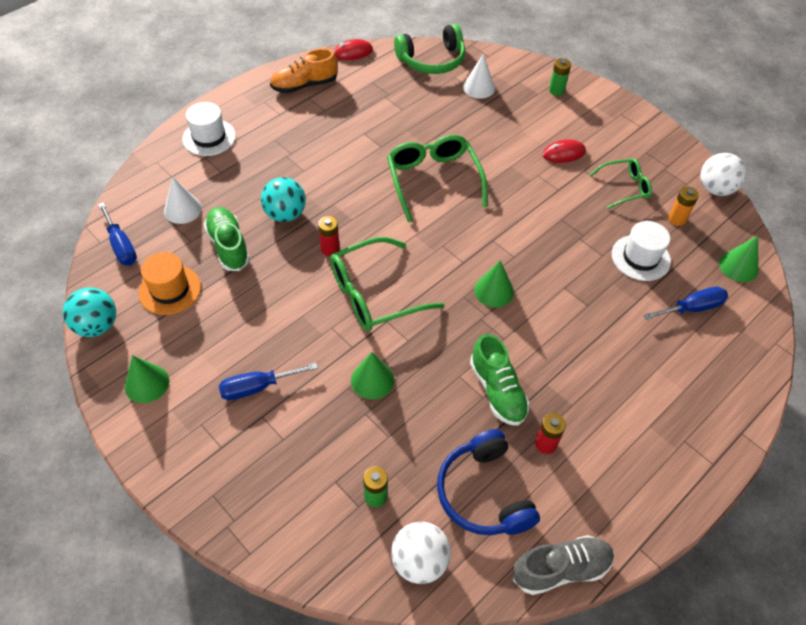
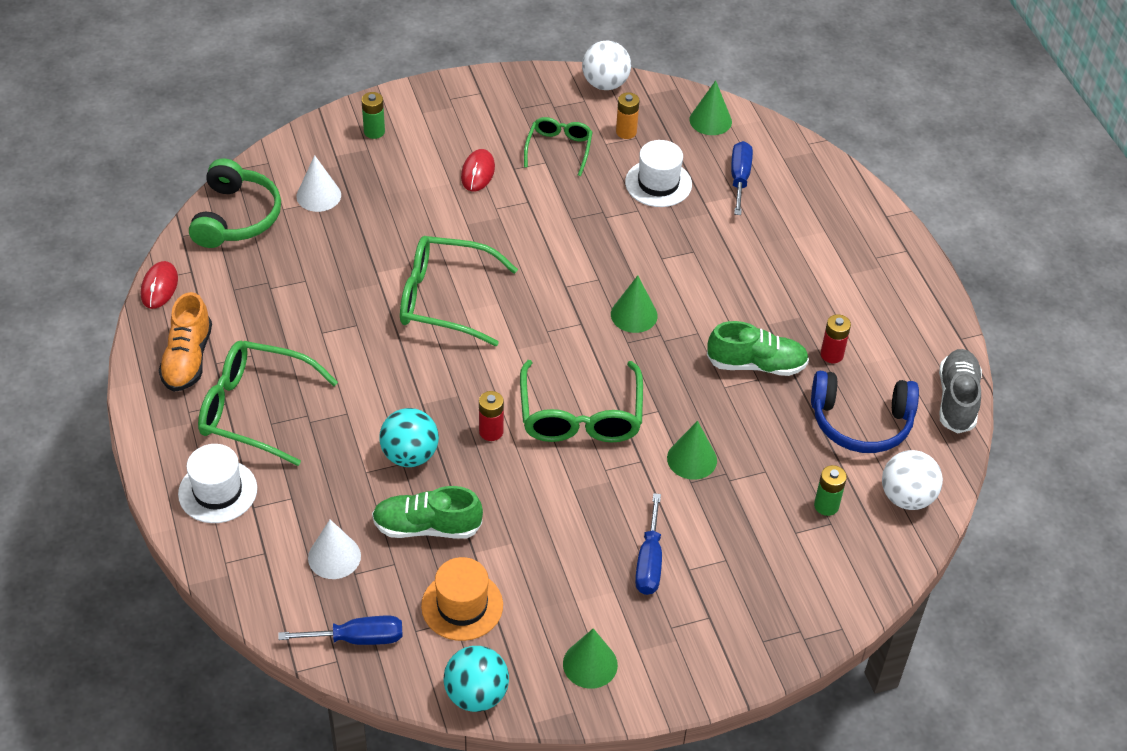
camera: 65 degrees left, 5 degrees down
none -> green glasses [198,341,338,466]

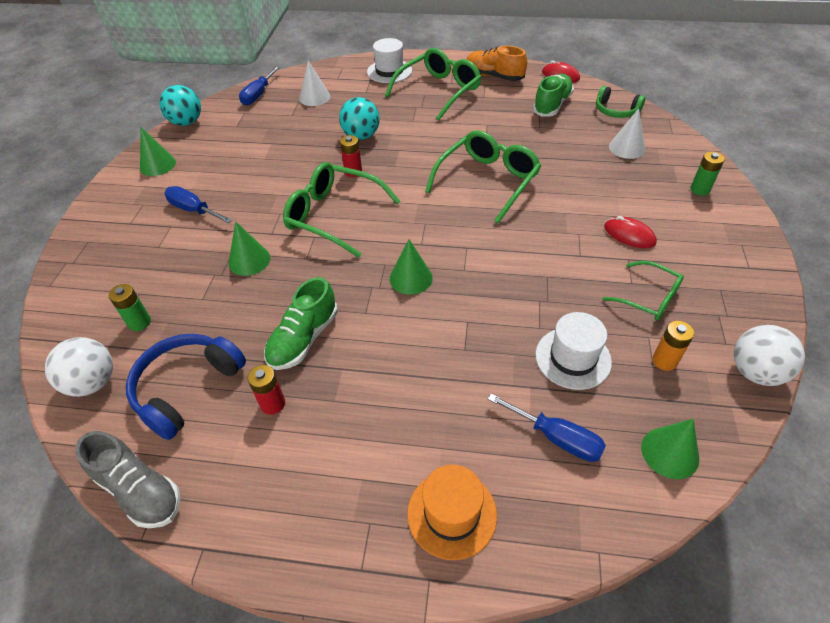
camera: 120 degrees right, 0 degrees up
green headphones [189,159,281,248] -> green headphones [596,86,645,118], size x0.64
green shoe [372,486,483,539] -> green shoe moved to [533,74,574,117]
orange hat [421,557,503,641] -> orange hat moved to [407,465,497,560]

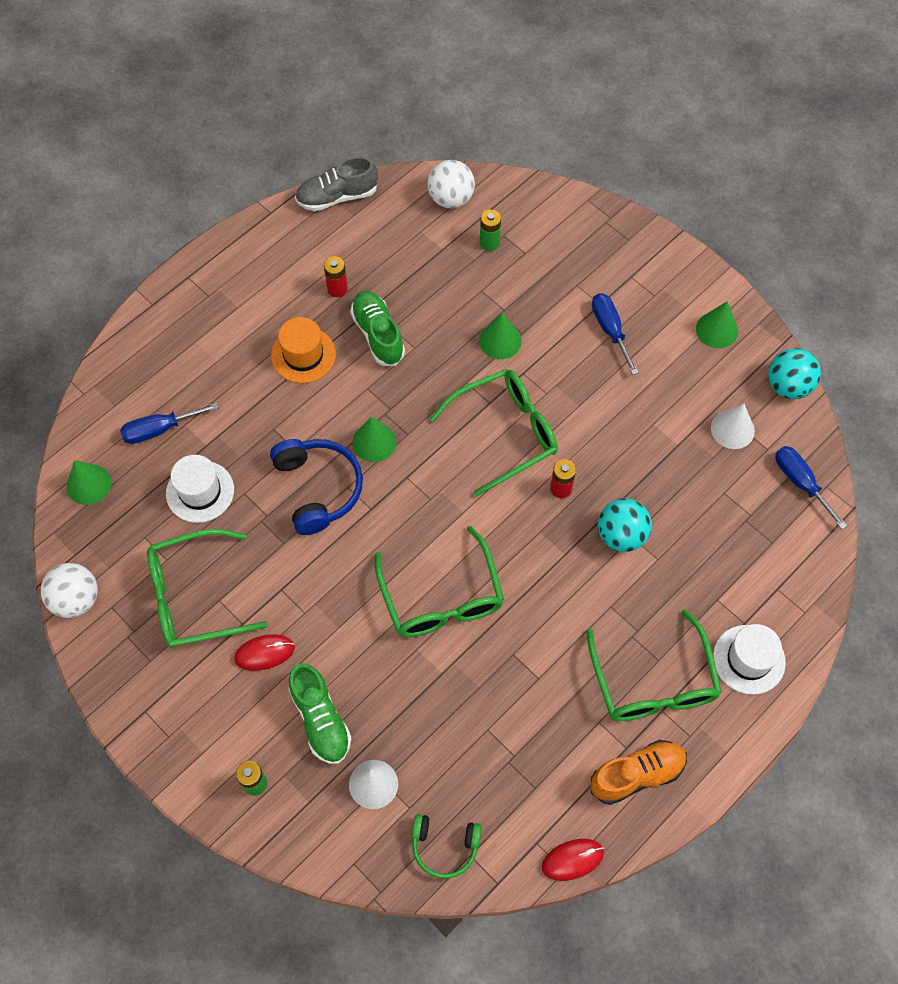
camera: 125 degrees right, 15 degrees up
blue headphones [126,334,246,440] -> blue headphones moved to [270,439,363,535]
blue screwdriver [165,186,232,223] -> blue screwdriver turned 90 degrees counterclockwise [592,293,639,375]
white cone [299,60,330,106] -> white cone moved to [711,404,755,449]
orange hat [407,465,497,560] -> orange hat moved to [271,317,336,383]
green shoe [533,74,574,117] -> green shoe moved to [288,663,352,764]
green headphones [596,86,645,118] -> green headphones turned 150 degrees counterclockwise [412,814,482,879]
green glasses [602,261,684,321] -> green glasses [147,529,268,648], size x1.69
orange battery [652,321,694,371] -> none

